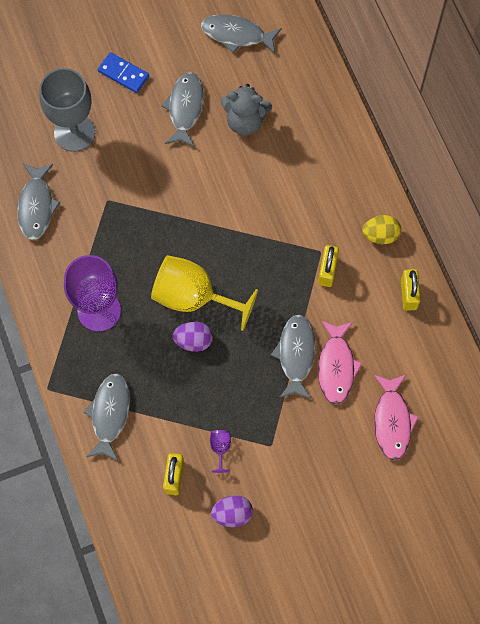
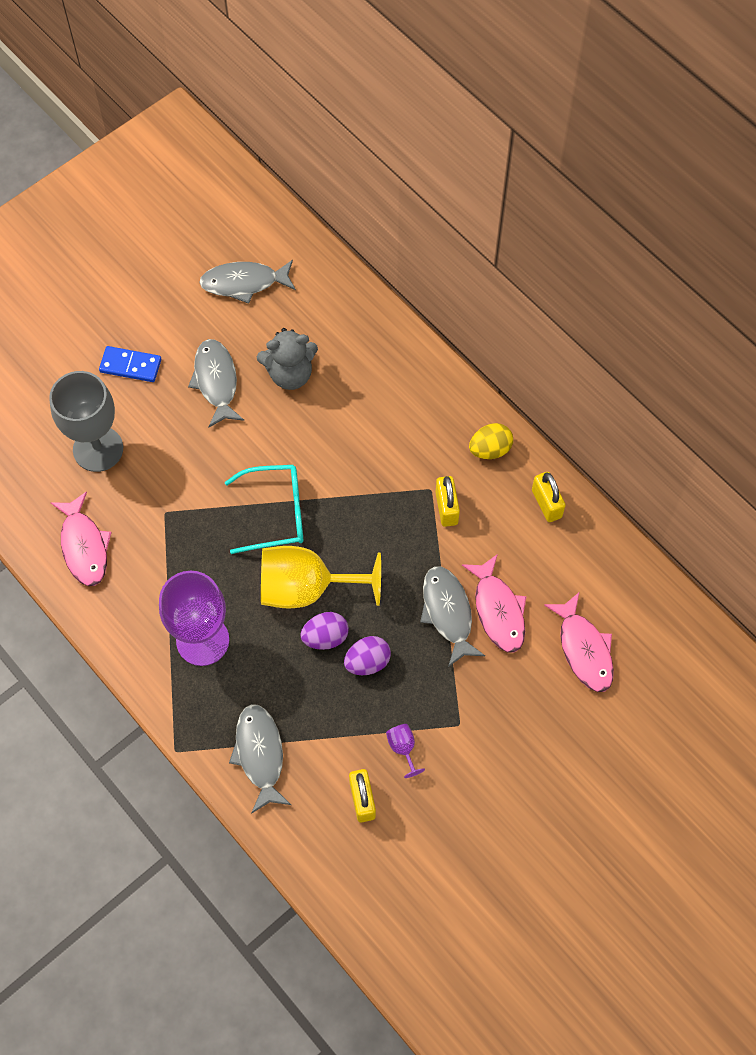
camera: 20 degrees left, 5 degrees down
grey fish [17,164,61,240] -> pink fish [51,491,112,586]
purple egg [211,495,253,527] -> purple egg moved to [344,636,391,675]
none -> turquoise glasses [225,465,303,554]

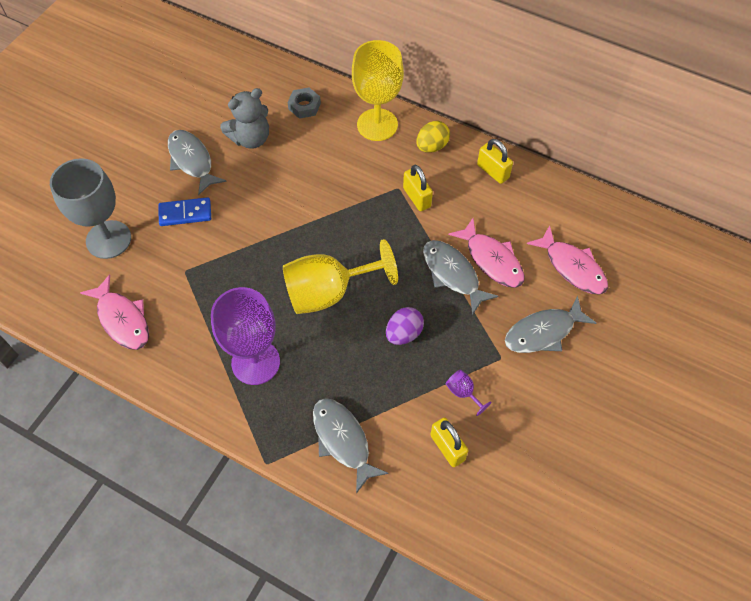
camera: 20 degrees left, 5 degrees down
blue domino [99,346,161,382] -> blue domino moved to [158,197,211,226]
grey fish [199,260,296,304] -> grey fish moved to [505,296,596,353]
turquoise glasses [225,465,303,554] -> none
purple egg [300,612,349,650] -> none
none -> grey nut [288,87,321,119]
none -> yellow goblet [352,40,404,141]

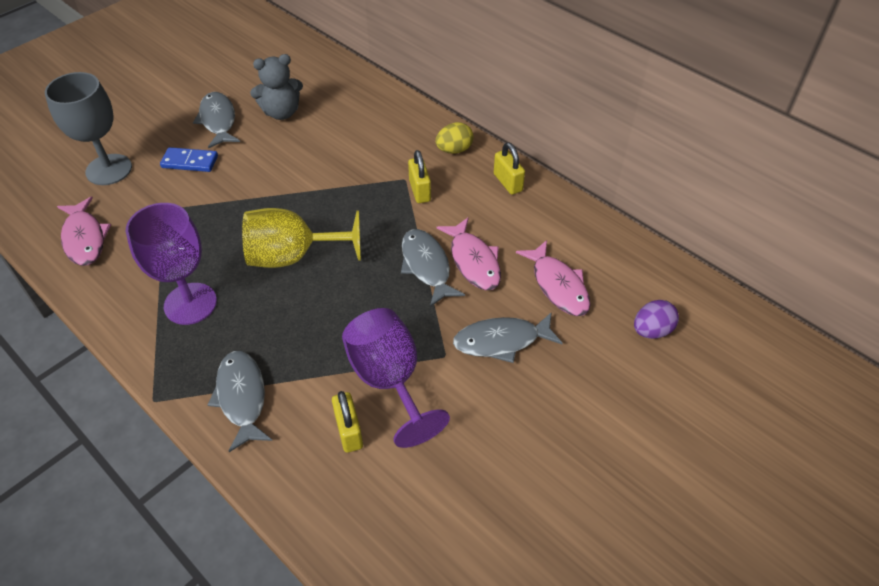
camera: 15 degrees right, 10 degrees down
grey nut [288,87,321,119] -> none
yellow goblet [352,40,404,141] -> none
purple egg [386,307,424,345] -> purple egg moved to [634,300,679,339]
purple goblet [446,369,491,416] -> purple goblet [342,308,450,448], size x2.50

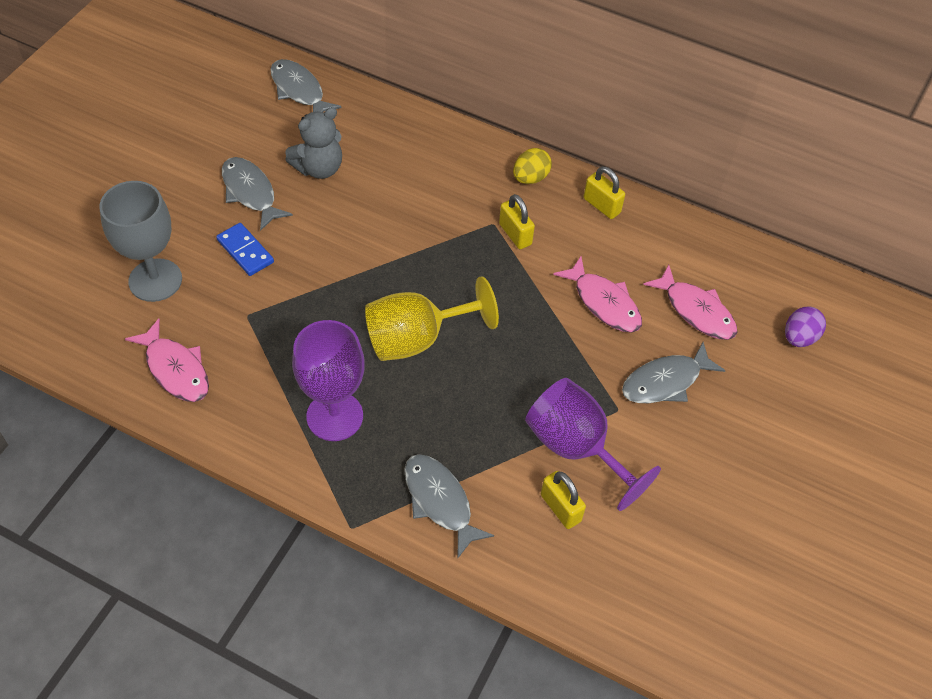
camera: 20 degrees left, 5 degrees up
blue domino [160,147,218,172] -> blue domino turned 60 degrees clockwise [216,223,274,276]
grey fish [401,229,465,307] -> grey fish moved to [270,59,342,112]

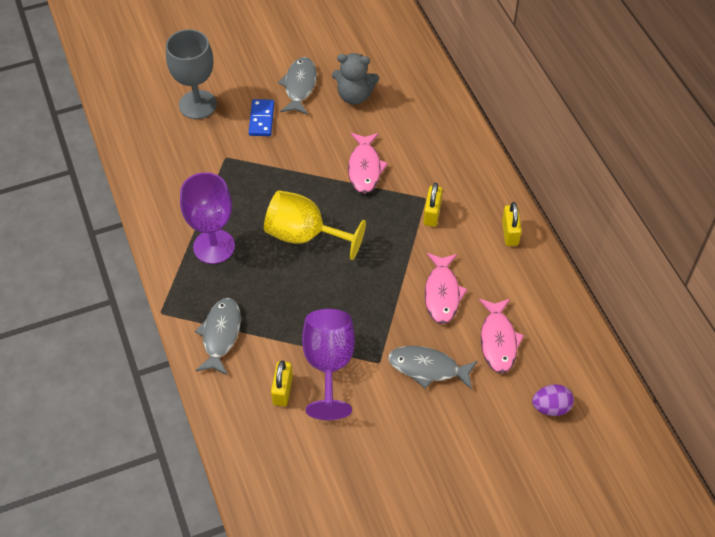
camera: 45 degrees right, 0 degrees up
pink fish [125,319,209,402] -> pink fish moved to [348,133,388,194]
grey fish [270,59,342,112] -> none
yellow egg [513,148,552,184] -> none

